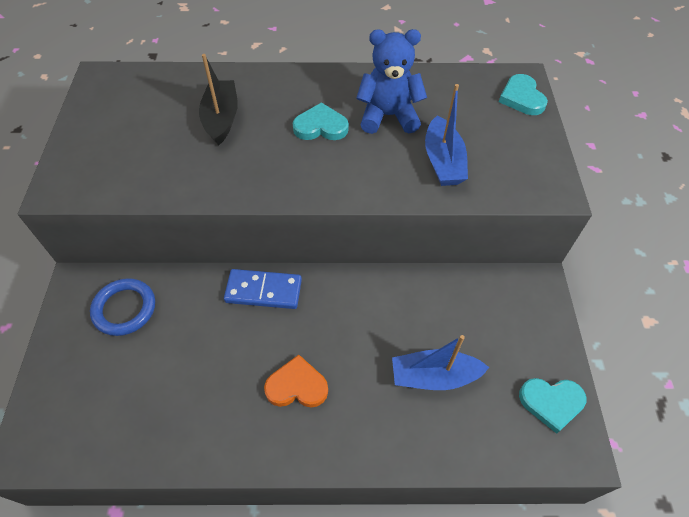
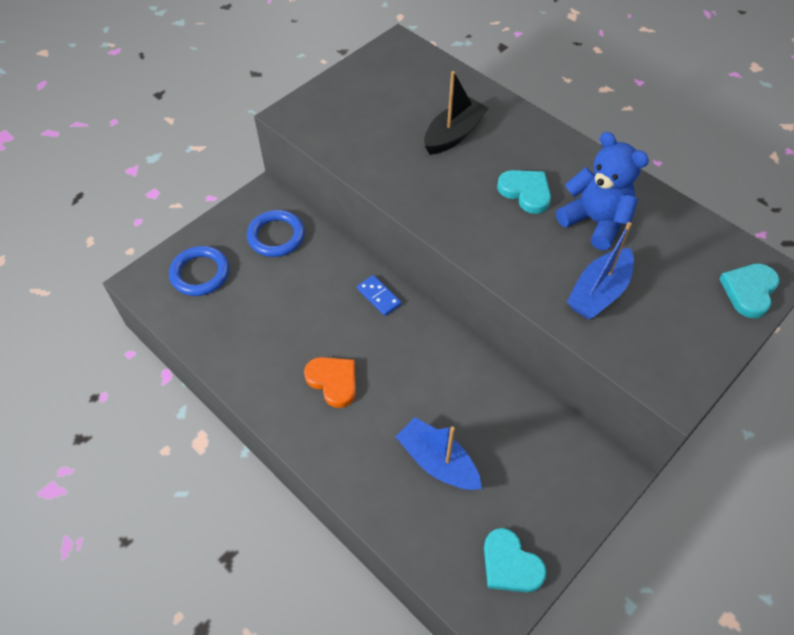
camera: 45 degrees right, 0 degrees up
blue domino [224,269,302,309] -> blue domino [357,275,401,316], size x0.63
none -> blue ring [169,246,229,296]

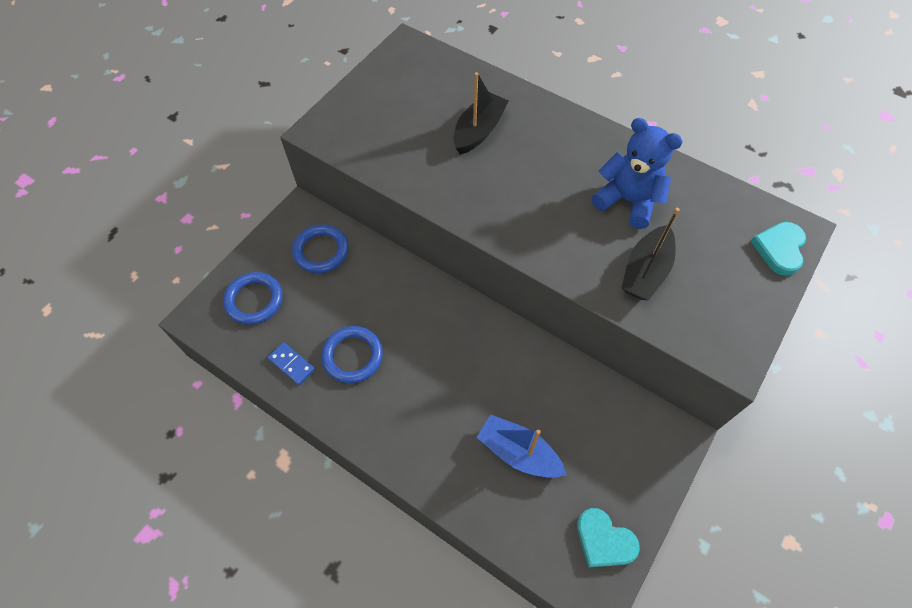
camera: 10 degrees left, 5 degrees up
orange heart [304,357,356,408] -> none
blue domino [357,275,401,316] -> blue domino moved to [268,342,315,385]
turquoise heart [497,170,551,214] -> none
blue boat [567,222,634,319] -> black boat [621,208,680,300]
none -> blue ring [321,326,383,383]

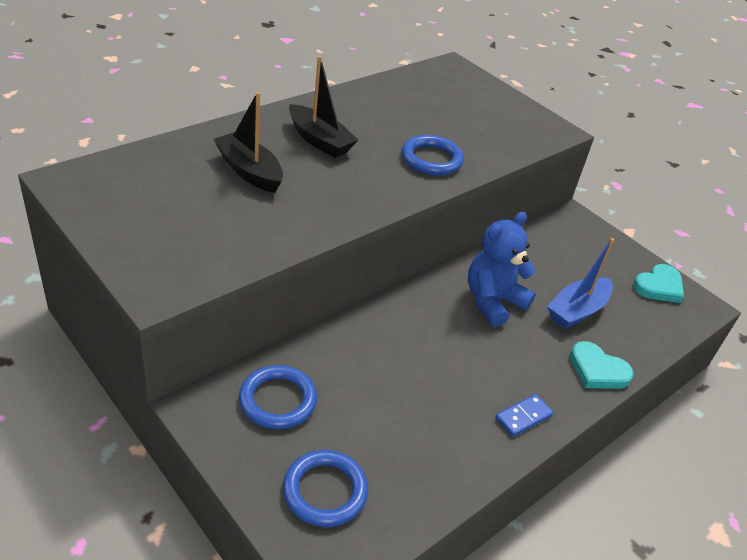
camera: 80 degrees left, 20 degrees down
blue domino [268,342,315,385] -> blue domino moved to [495,394,553,437]
blue ring [321,326,383,383] -> blue ring moved to [401,135,464,176]
blue teddy bear [592,118,683,229] -> blue teddy bear moved to [468,212,536,327]
black boat [621,208,680,300] -> black boat moved to [289,56,358,158]
turquoise heart [751,222,806,276] -> turquoise heart moved to [570,341,634,389]

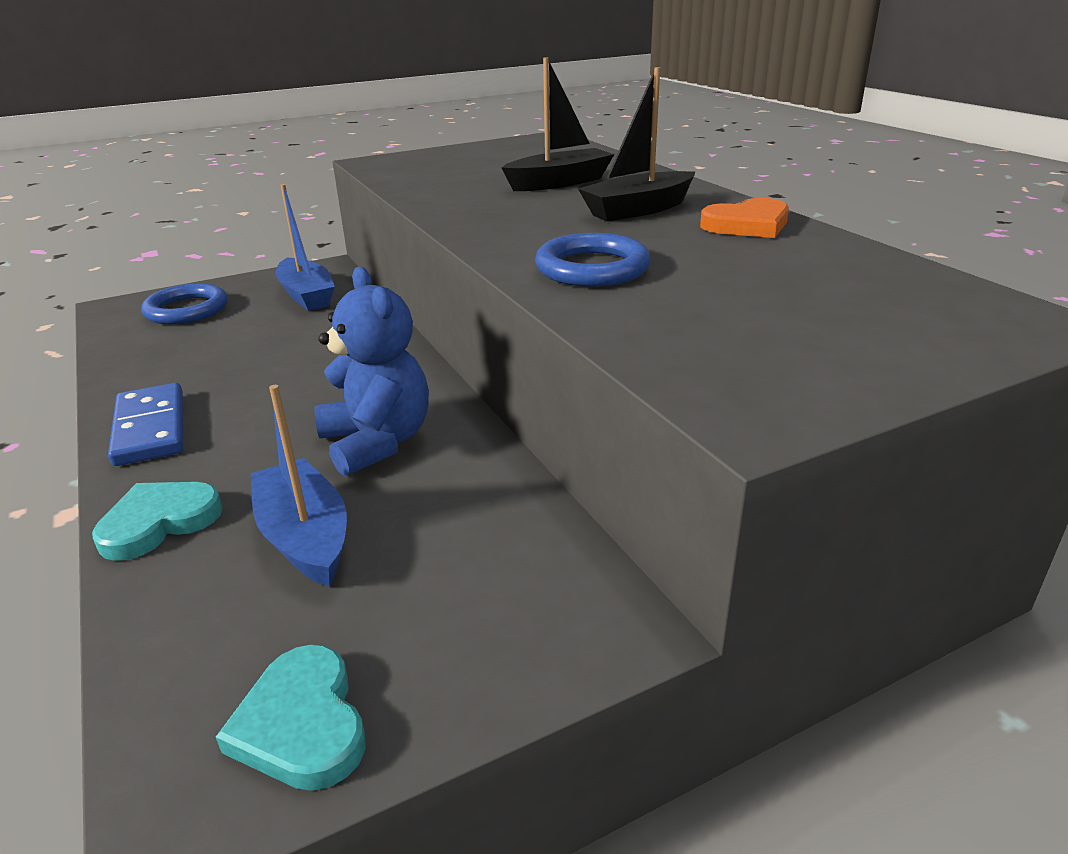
camera: 110 degrees right, 10 degrees down
blue ring [239,365,317,429] -> blue boat [275,184,335,311]
blue domino [495,394,553,437] -> blue domino [108,383,183,466], size x1.60
none -> orange heart [700,198,789,238]

